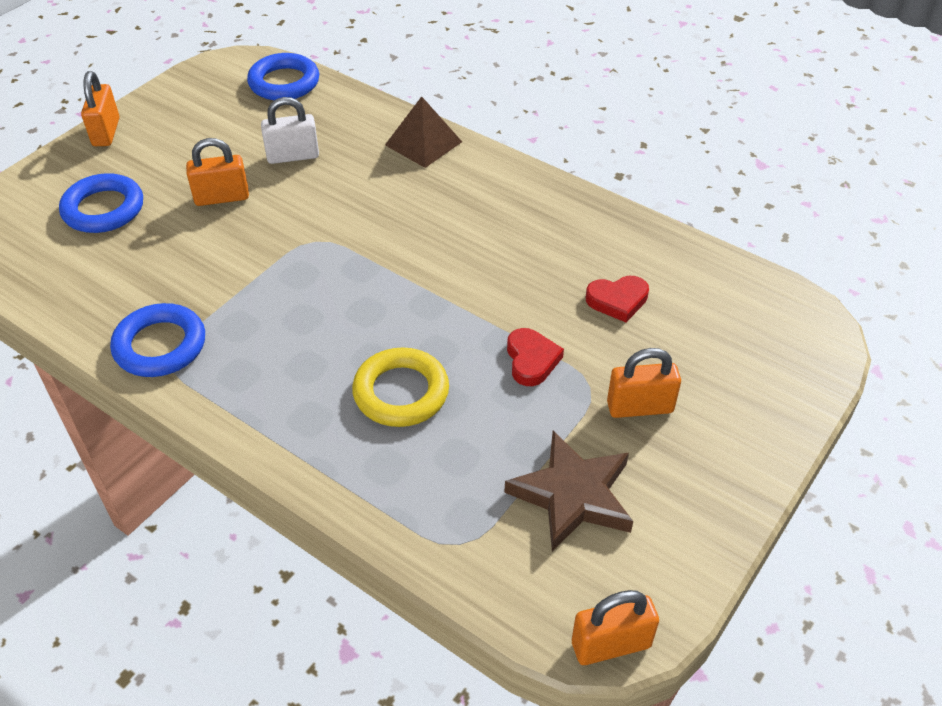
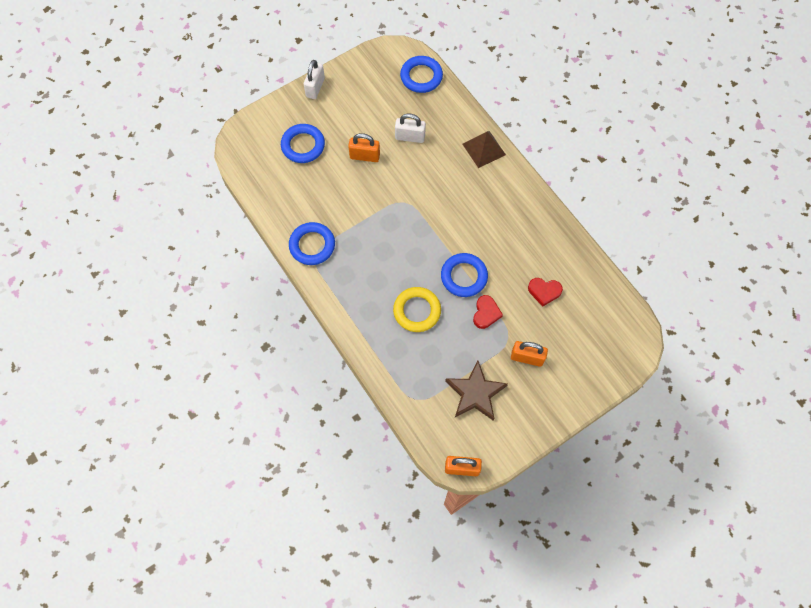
camera: 20 degrees right, 20 degrees up
orange padlock [81,71,119,146] -> white padlock [304,60,325,99]
none -> blue ring [441,253,488,297]

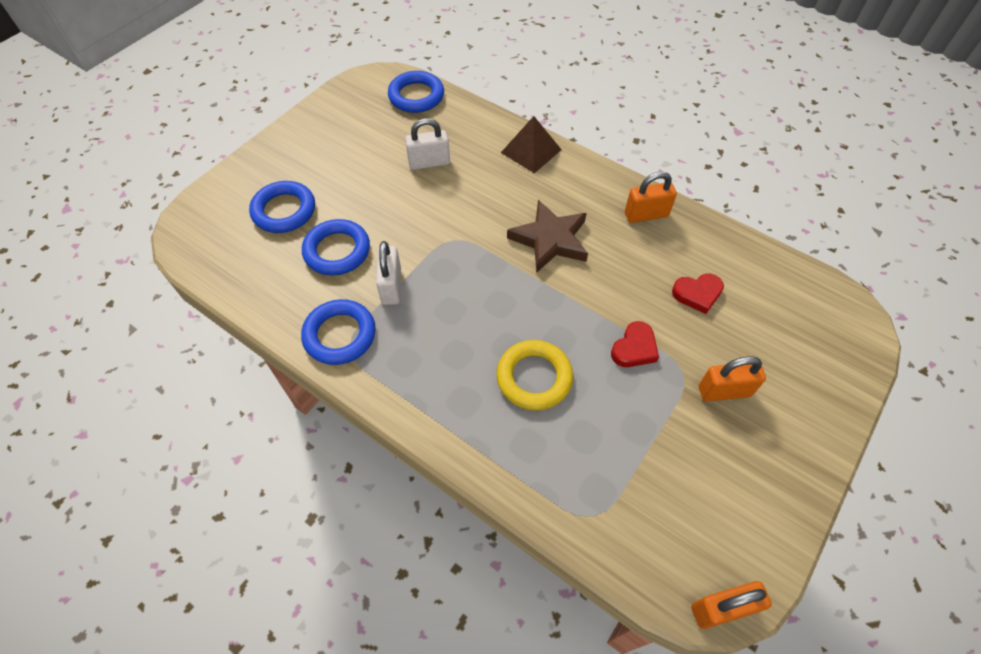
camera: 20 degrees left, 10 degrees down
white padlock [304,60,325,99] -> white padlock moved to [376,241,401,305]
orange padlock [348,133,380,162] -> orange padlock moved to [625,172,677,223]
blue ring [441,253,488,297] -> blue ring moved to [302,219,370,276]
brown star [445,360,508,421] -> brown star moved to [507,200,588,273]
red heart [473,295,503,329] -> red heart turned 45 degrees clockwise [611,321,659,367]

